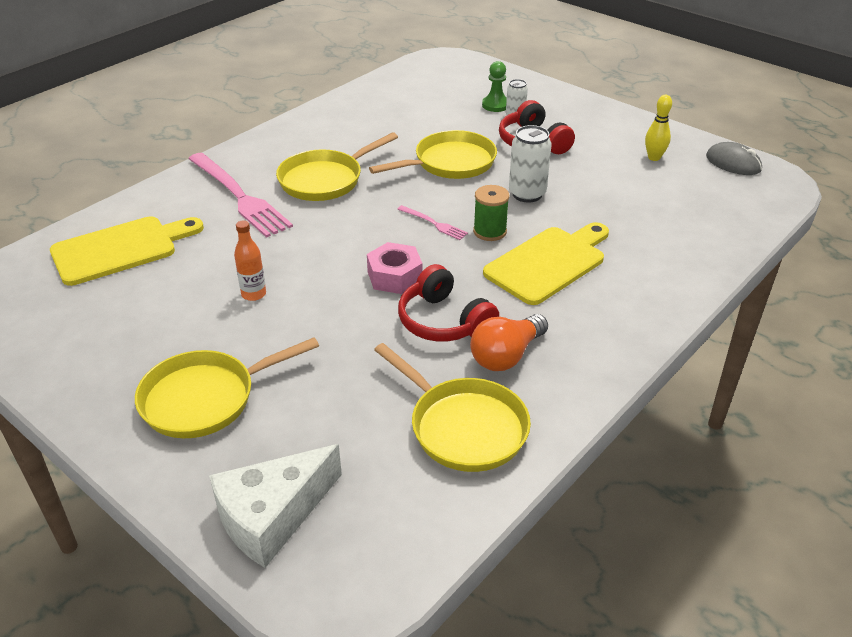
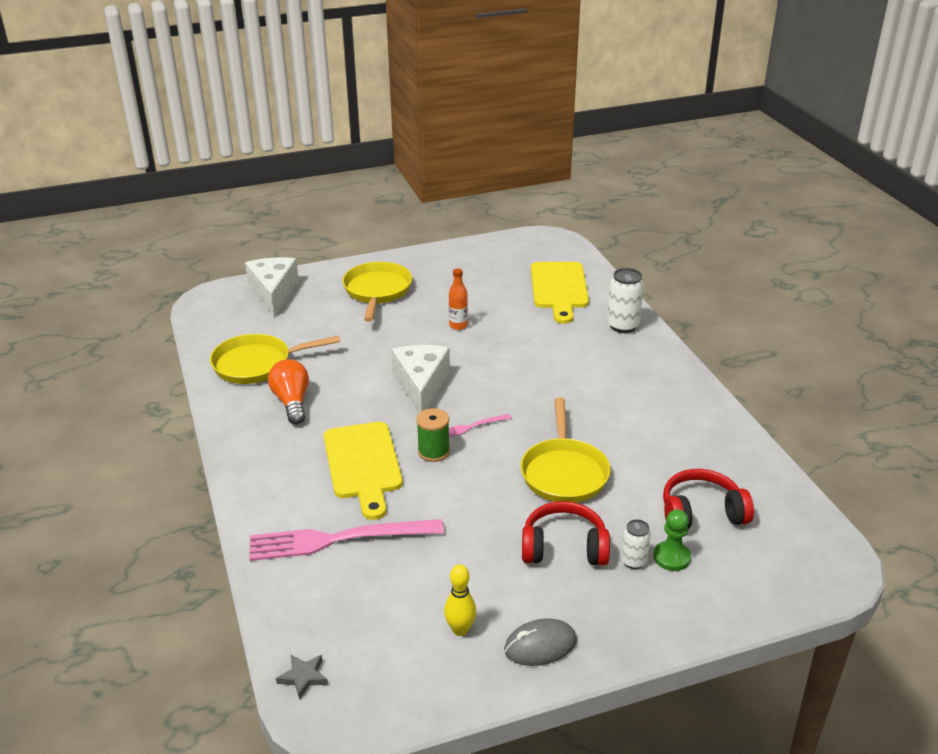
camera: 120 degrees right, 5 degrees down
pink fork [188,153,293,238] -> pink fork moved to [249,519,444,561]
yellow pan [276,132,398,201] -> none
pink nut [367,242,423,294] -> white cheese [392,345,450,413]
red headphones [398,264,499,342] -> red headphones moved to [663,469,754,529]
white can [509,125,552,203] -> white can moved to [607,268,644,333]
grey mouse [706,142,762,175] -> grey mouse moved to [504,618,577,666]
none -> grey star [276,655,328,700]

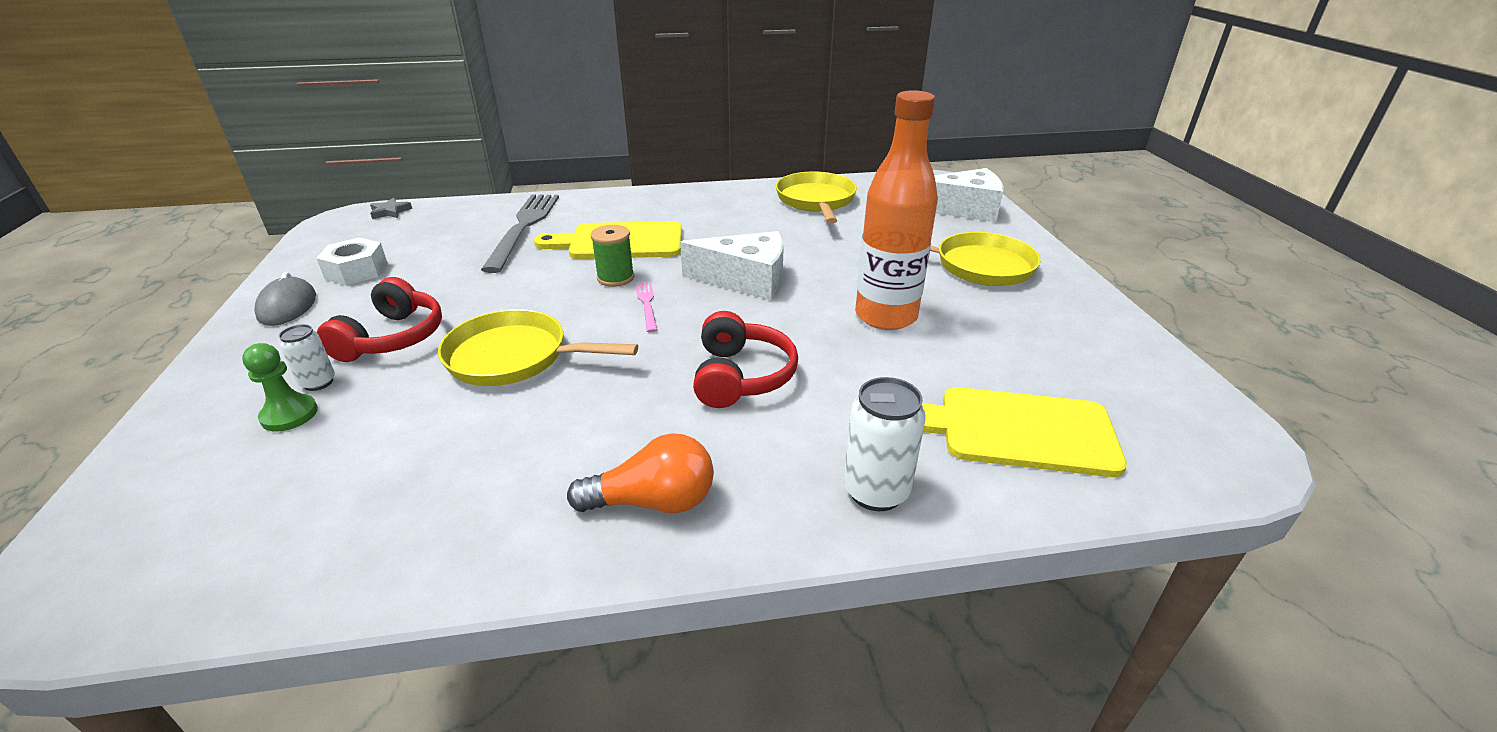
camera: 100 degrees right, 0 degrees up
pink fork [249,519,444,561] -> grey fork [481,194,559,273]
orange light bulb [268,359,309,425] -> orange light bulb moved to [567,433,714,513]
yellow bowling pin [444,565,476,636] -> white nut [316,237,388,285]
orange bottle [449,268,468,330] -> orange bottle [855,90,938,330], size x2.26
red headphones [663,469,754,529] -> red headphones moved to [693,311,798,408]

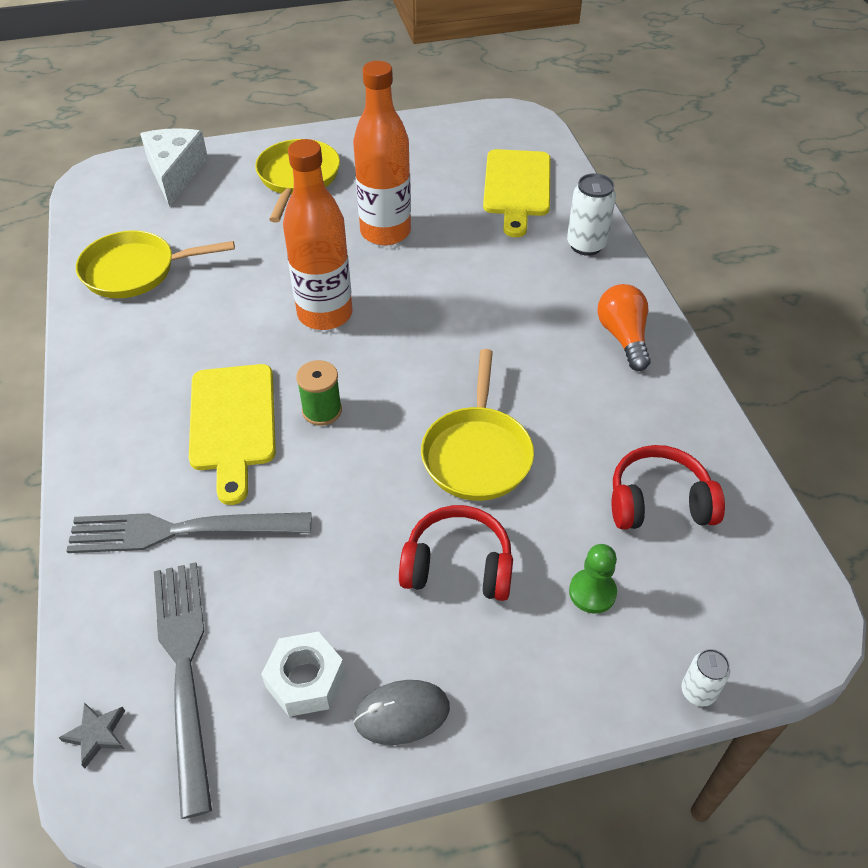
camera: 95 degrees left, 15 degrees up
white can [279,324,335,391] -> white can moved to [681,649,730,707]
pink fork [635,282,657,333] -> none
white cheese [680,231,784,300] -> orange bottle [283,139,353,330]
red headphones [693,311,798,408] -> red headphones moved to [612,445,725,530]
none -> grey fork [154,562,212,819]

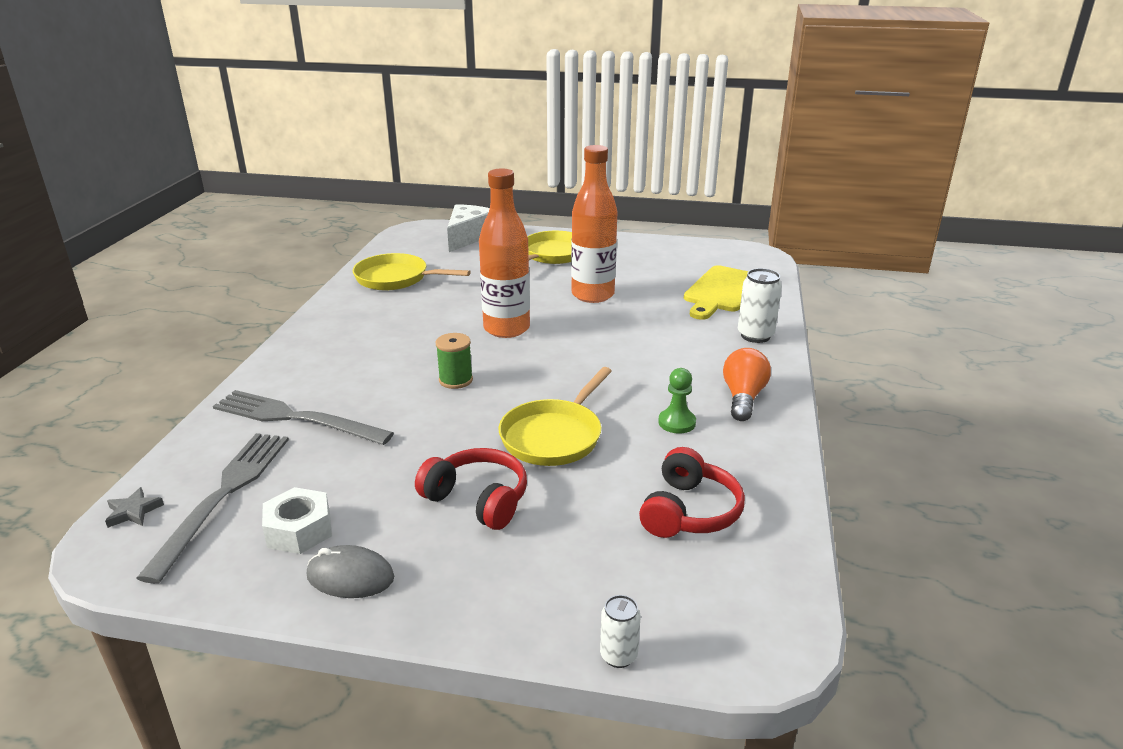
camera: 25 degrees right, 20 degrees down
yellow cutting board [189,364,276,505] -> none
green pawn [569,544,617,614] -> green pawn moved to [658,368,696,434]
red headphones [612,445,725,530] -> red headphones turned 90 degrees clockwise [639,447,745,538]

